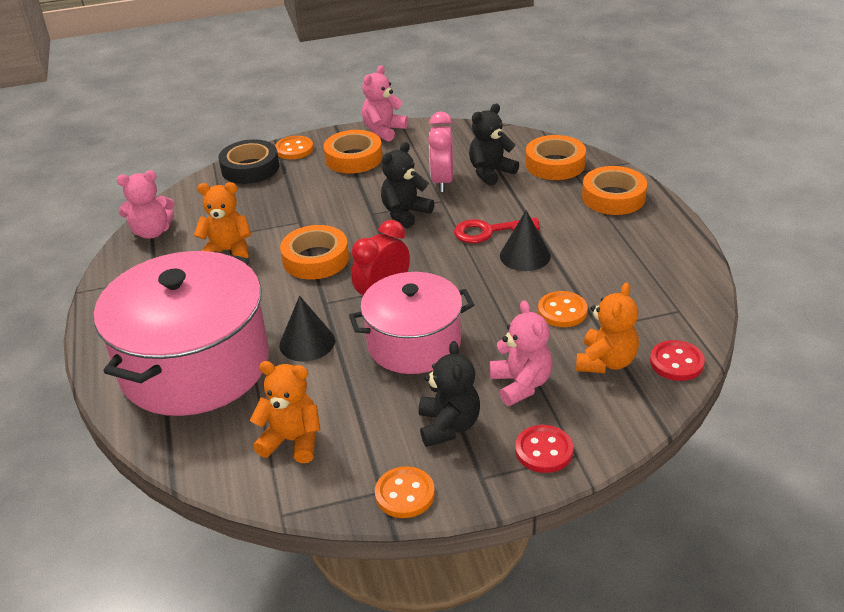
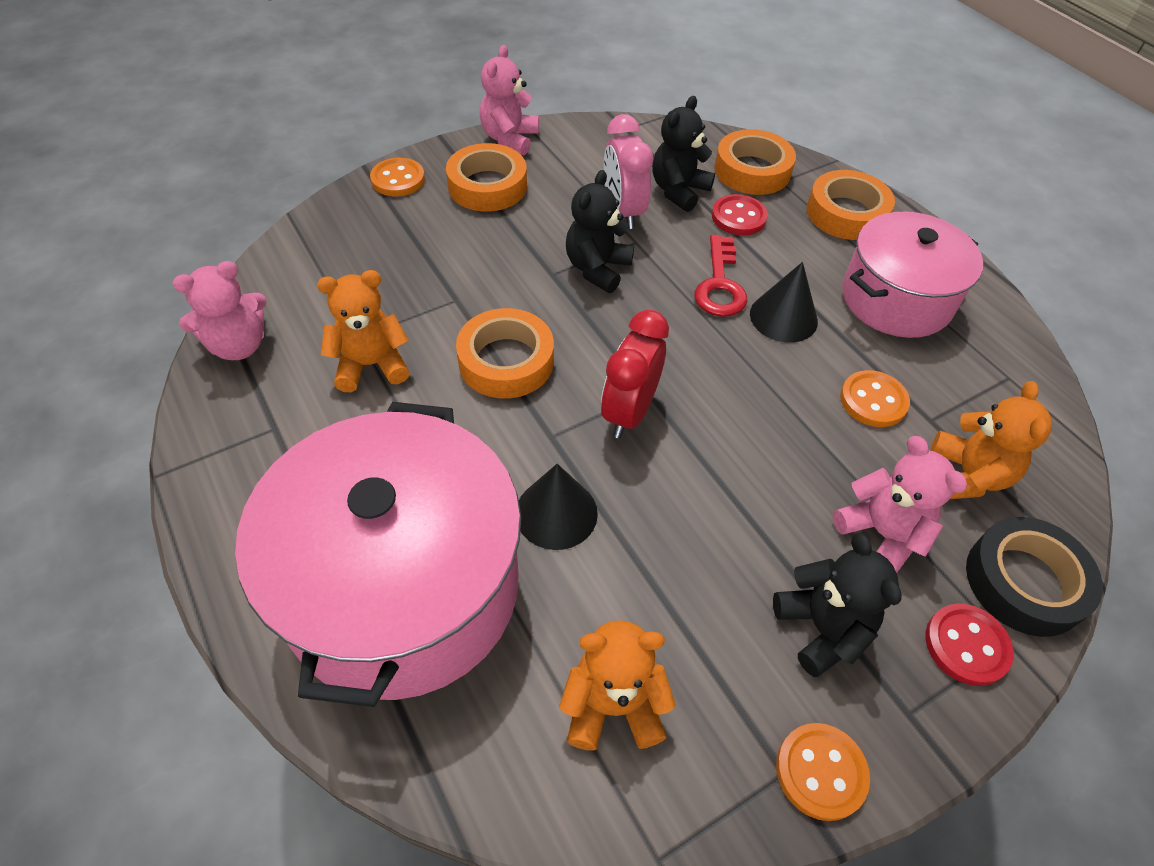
camera: 20 degrees left, 15 degrees up
black tape [219,139,279,184] -> black tape moved to [966,517,1103,637]
pink pot [349,272,474,374] -> pink pot moved to [842,212,983,338]
red key [454,218,540,243] -> red key turned 60 degrees counterclockwise [694,235,747,317]
red button [650,340,705,381] -> red button moved to [712,194,768,236]

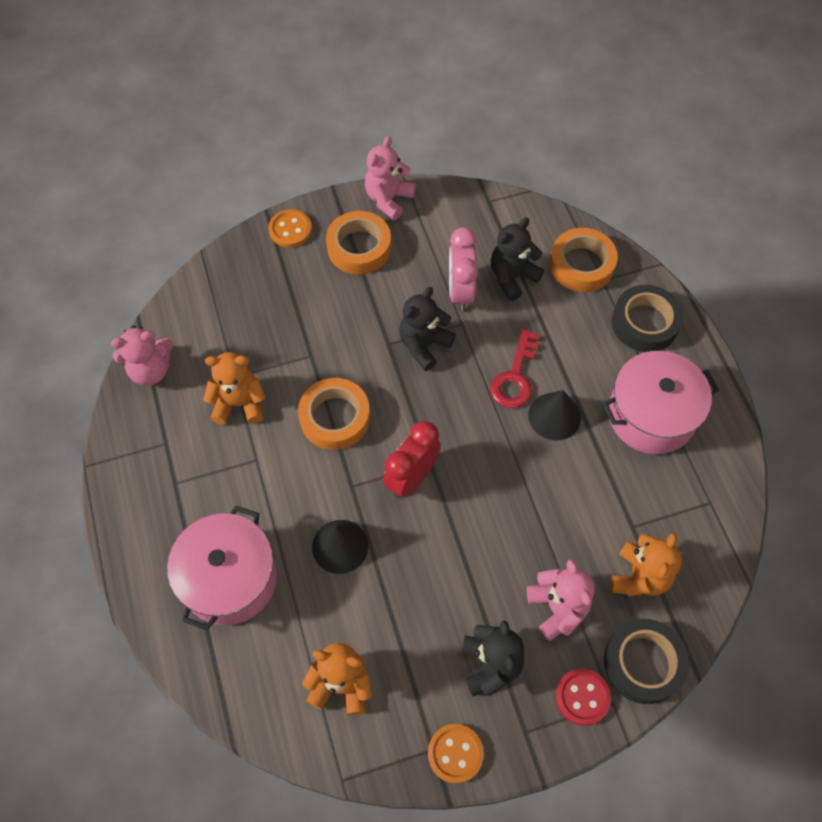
camera: 15 degrees right, 10 degrees up
pink pot [235,402,521,707] -> pink pot [167,506,277,630], size x0.64
red button [712,194,768,236] -> none
orange tape [807,170,895,240] -> black tape [612,285,684,352]
orange button [840,370,910,427] -> none

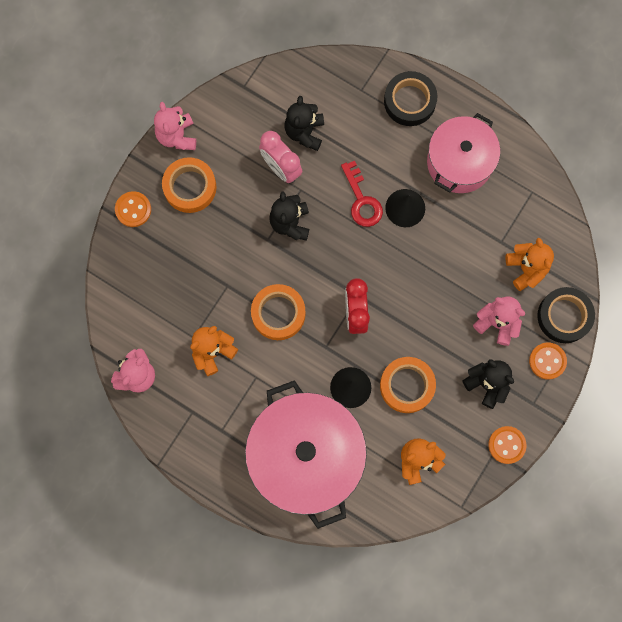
camera: 40 degrees left, 15 degrees up
pink pot [167,506,277,630] -> pink pot [245,380,367,529], size x1.57
orange tape [550,228,618,292] -> orange tape moved to [380,357,436,413]
red button [556,669,611,726] -> orange button [529,343,567,380]

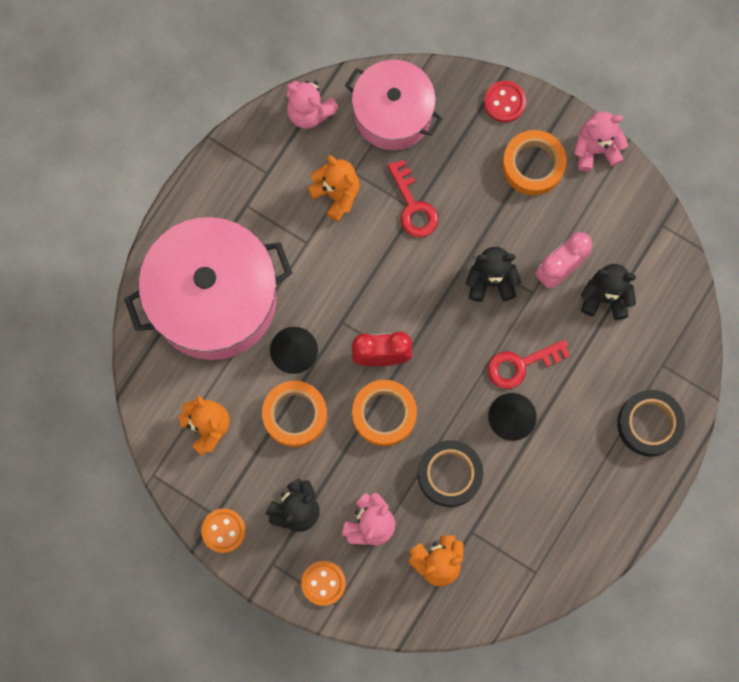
camera: 90 degrees right, 0 degrees up
orange button [115,191,151,227] -> red button [484,81,526,122]
orange tape [251,284,306,340] -> orange tape moved to [352,380,417,446]
pink pot [427,113,500,193] -> pink pot moved to [345,60,443,150]
black tape [537,287,595,343] -> black tape moved to [418,440,483,507]
none -> red key [388,159,438,237]

